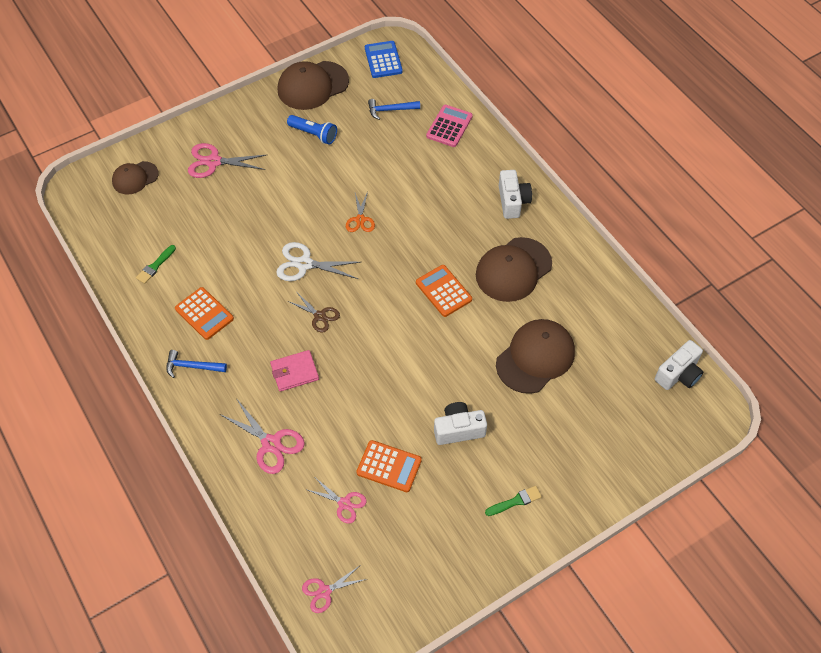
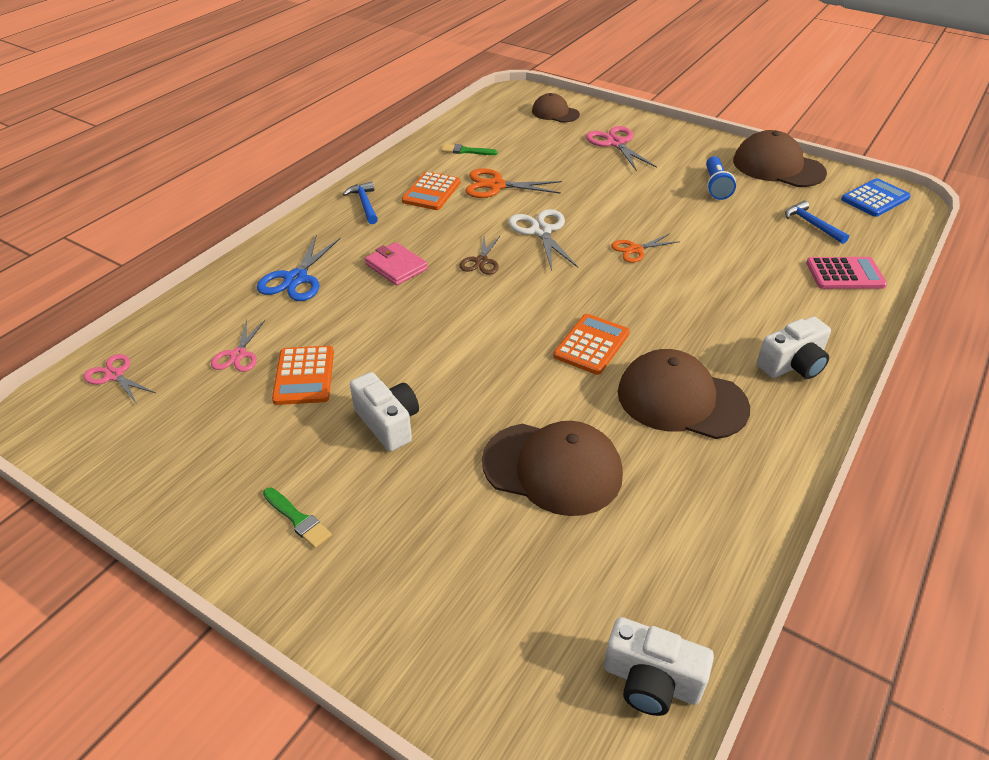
camera: 65 degrees right, 15 degrees down
pink scissors [220,398,305,474] -> blue scissors [257,235,341,301]
none -> orange scissors [465,168,562,198]

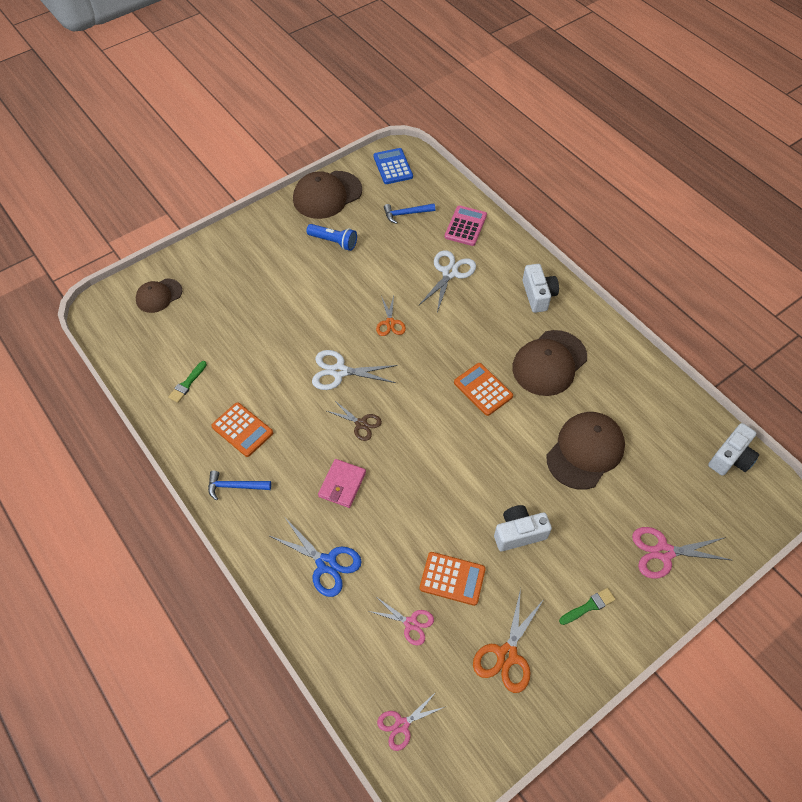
camera: 70 degrees left, 15 degrees up
pink wallet [365,242,428,286] -> pink wallet turned 45 degrees counterclockwise [318,459,366,508]
orange scissors [465,168,562,198] -> orange scissors moved to [473,588,544,693]
pink scissors [586,126,657,171] -> pink scissors moved to [632,527,731,579]
none -> white scissors [418,250,476,312]

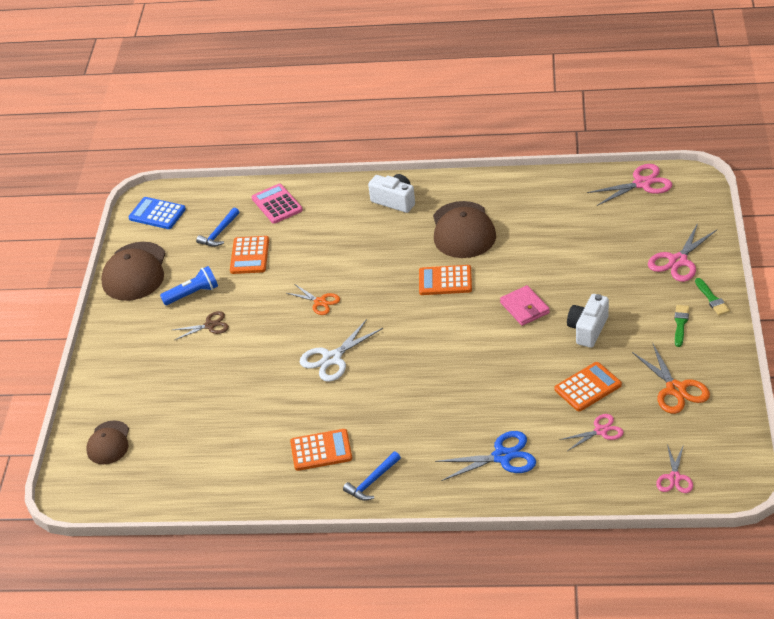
camera: 45 degrees left, 15 degrees down
green brush [168,361,207,403] -> green brush moved to [695,278,730,315]
pink wallet [318,459,366,508] -> pink wallet moved to [500,285,550,326]
brown scissors [327,400,382,441] -> brown scissors moved to [173,311,229,340]
white scissors [418,250,476,312] -> none
brown cap [546,412,625,490] -> none
white camera [708,423,759,476] -> pink scissors [587,164,672,206]
none -> orange calculator [230,236,269,274]

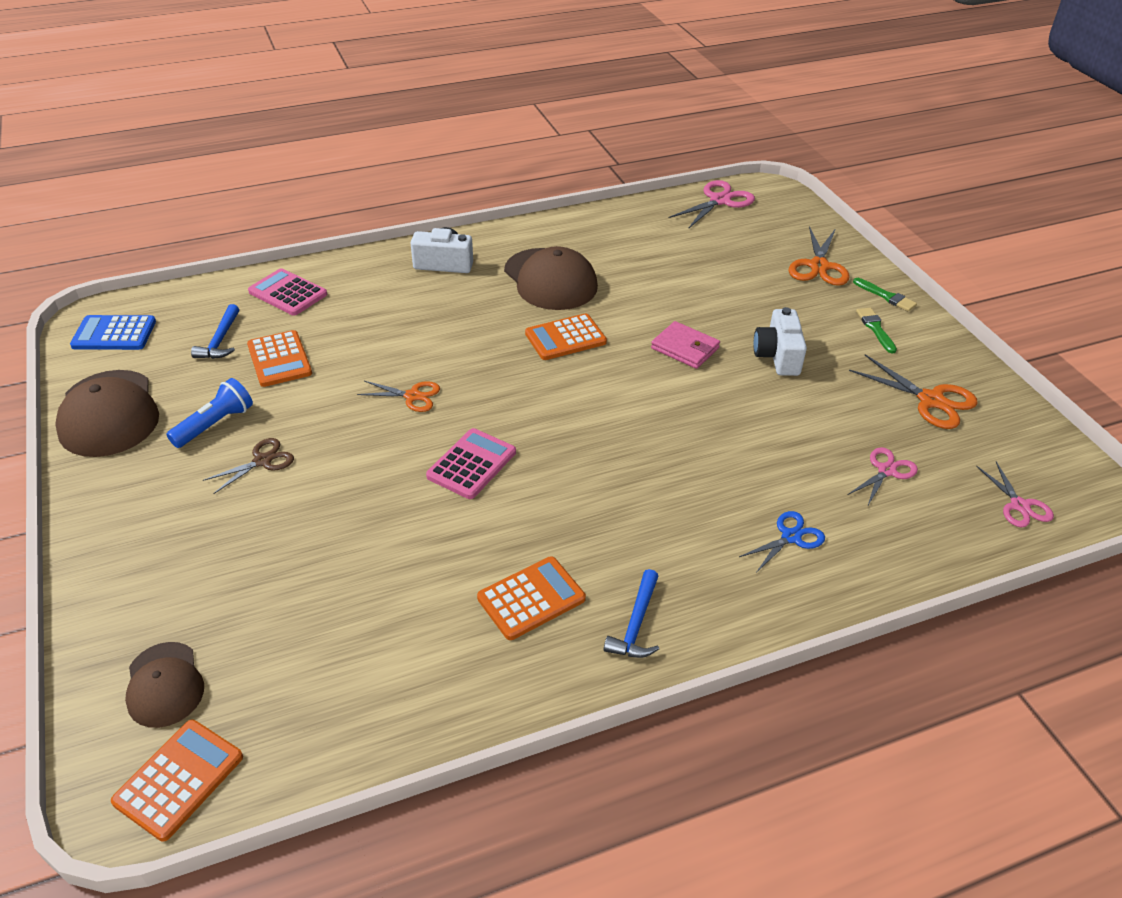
camera: 30 degrees left, 0 degrees up
white scissors [300,319,383,382] -> pink calculator [426,428,516,499]
blue scissors [435,431,536,481] -> blue scissors [739,511,825,573], size x0.64
orange calculator [555,362,622,411] -> orange calculator moved to [111,720,243,842]
pink scissors [648,223,718,282] -> orange scissors [789,226,849,286]

